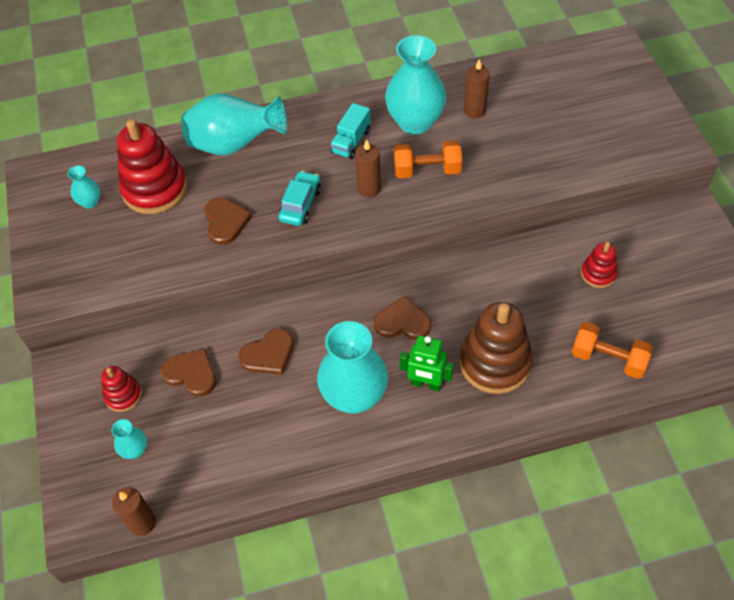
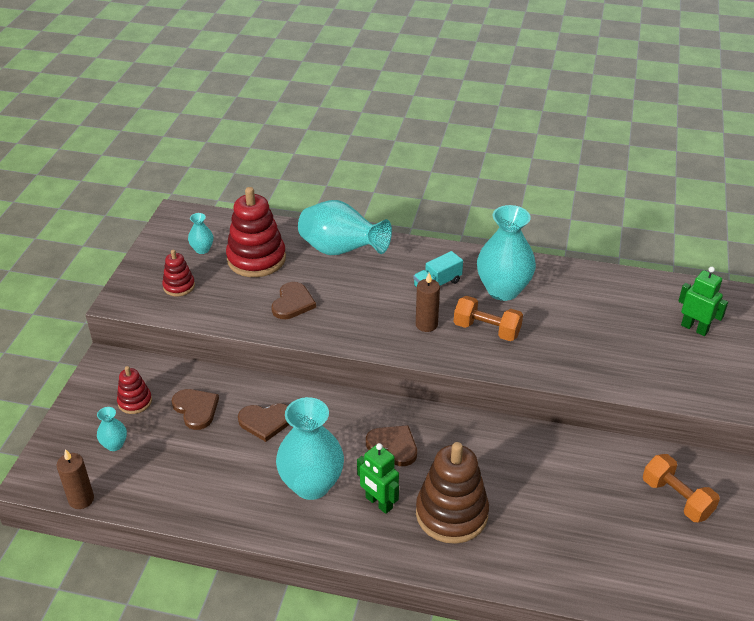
camera: 25 degrees right, 15 degrees down
turquoise car [278,171,321,226] -> none
brown candle [464,59,490,119] -> none
orange dumbbell [572,322,653,379] -> orange dumbbell moved to [643,454,720,522]
red stacking toy [581,242,618,288] -> red stacking toy moved to [162,250,195,297]
none -> green robot [678,267,728,336]

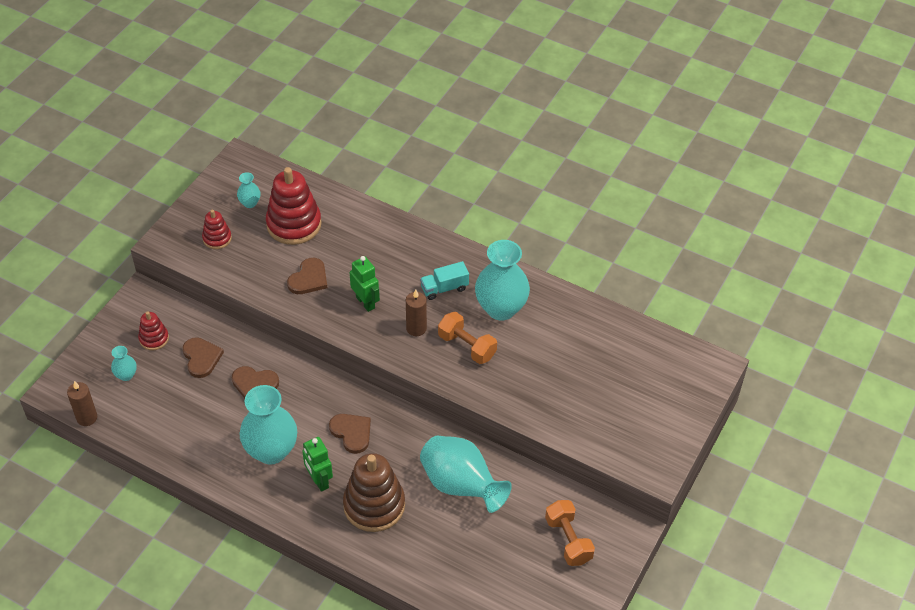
camera: 15 degrees right, 10 degrees up
turquoise vase [298,200,392,255] -> turquoise vase moved to [420,436,512,513]
green robot [678,267,728,336] -> green robot moved to [350,256,380,312]

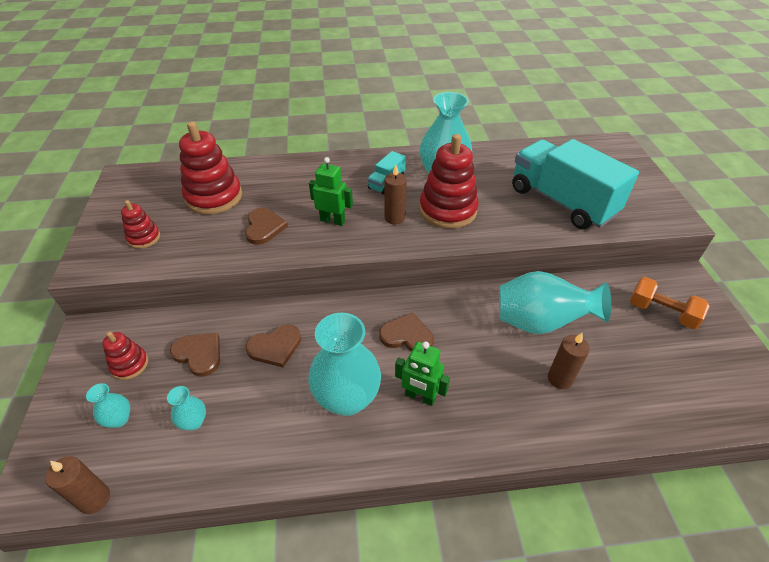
camera: 35 degrees left, 5 degrees down
turquoise vase [237,172,260,208] -> turquoise vase moved to [167,386,206,431]
brown stacking toy [343,453,405,532] -> none
orange dumbbell [438,312,497,364] -> red stacking toy [419,134,479,229]
none -> turquoise truck [512,139,639,229]
none -> brown candle [548,333,590,389]

